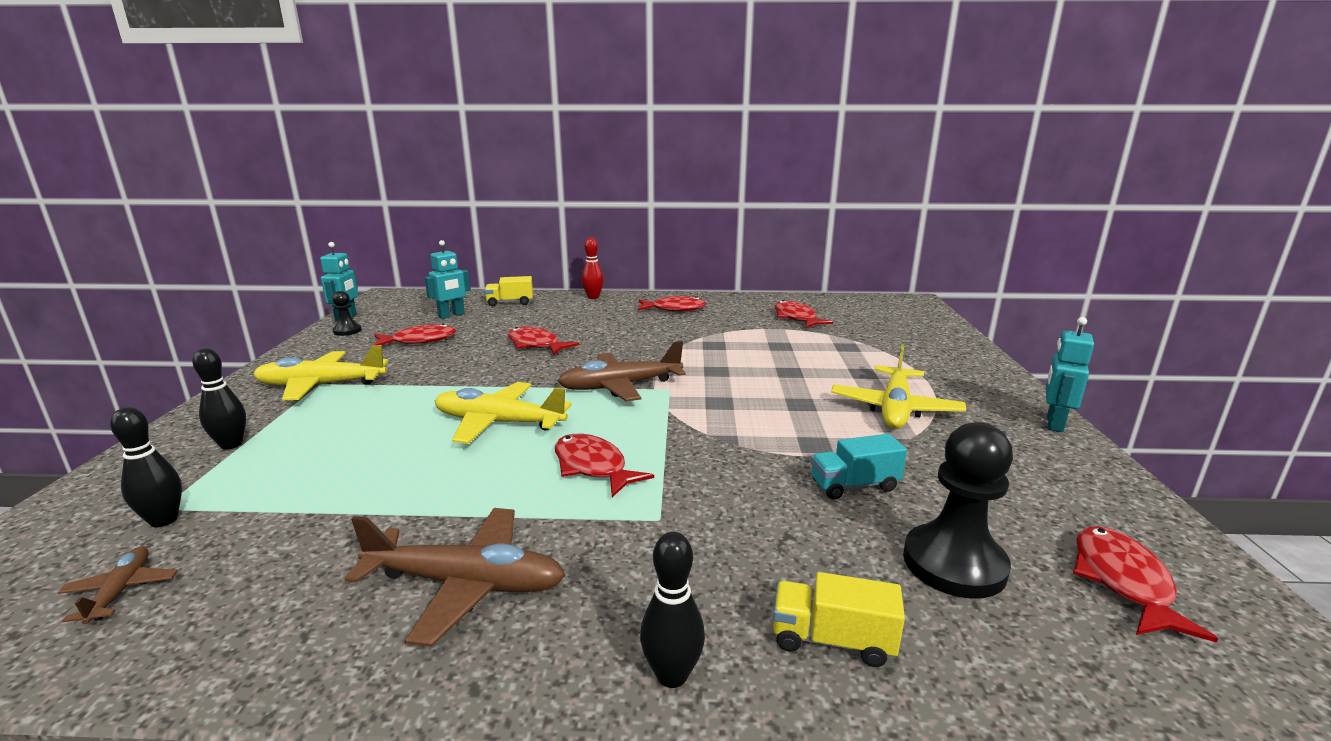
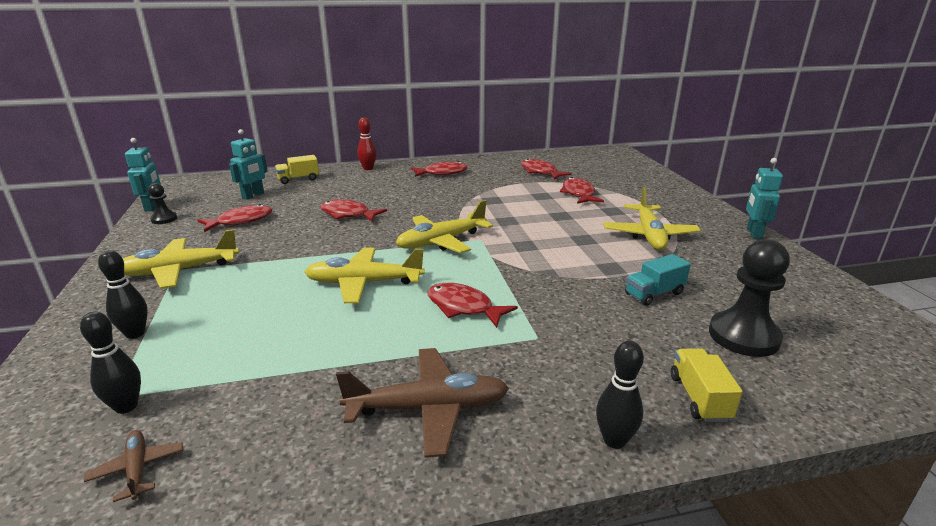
camera: 15 degrees left, 5 degrees up
brown plane [558,341,686,401] -> yellow plane [396,200,493,253]
yellow truck [773,572,905,667] -> yellow truck turned 90 degrees clockwise [671,348,743,422]
red fish [1073,526,1218,643] -> red fish moved to [560,177,604,204]

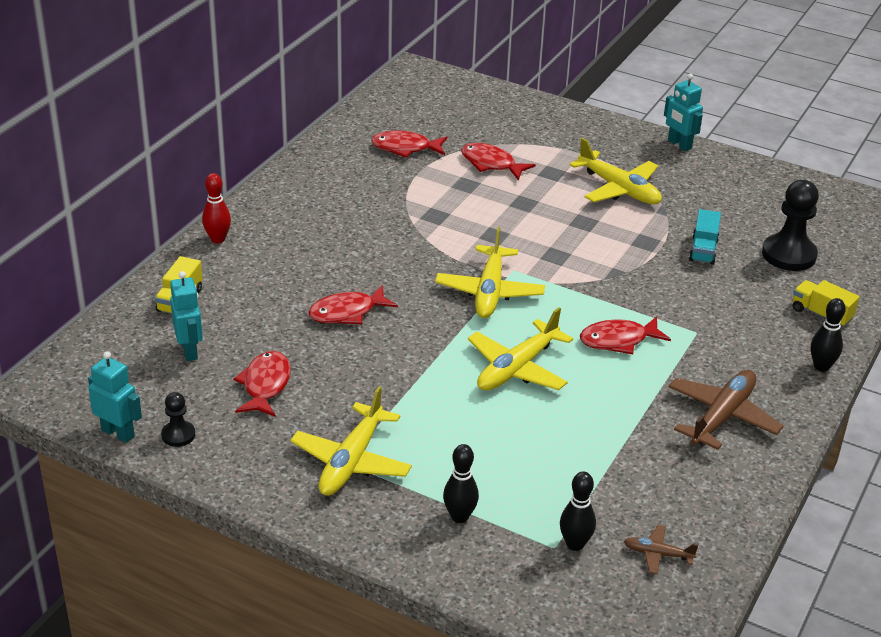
camera: 50 degrees left, 10 degrees up
red fish [411,161,468,177] -> none

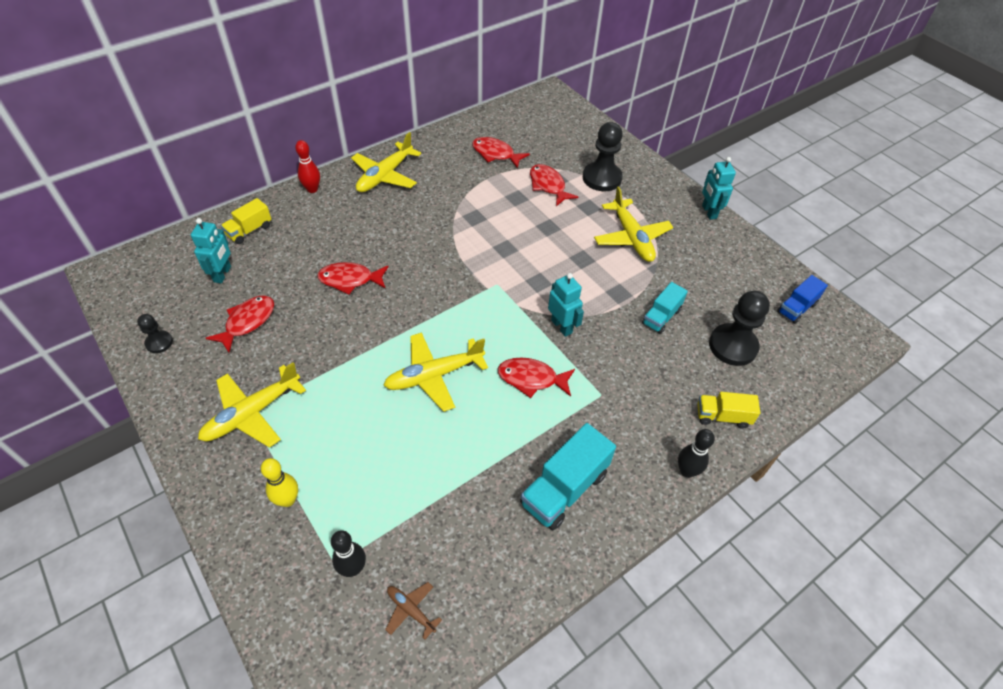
camera: 25 degrees right, 15 degrees up
turquoise robot [88,351,142,443] -> turquoise robot moved to [548,273,584,337]
yellow plane [435,227,545,318] -> yellow plane moved to [351,132,421,192]
black bowling pin [443,444,479,523] -> yellow bowling pin [261,458,298,507]
brown plane [669,370,784,450] -> turquoise truck [520,423,616,530]
yellow truck [793,280,860,327] -> yellow truck turned 60 degrees counterclockwise [697,392,760,429]
none -> black pawn [583,122,623,191]
none -> blue truck [777,275,828,324]

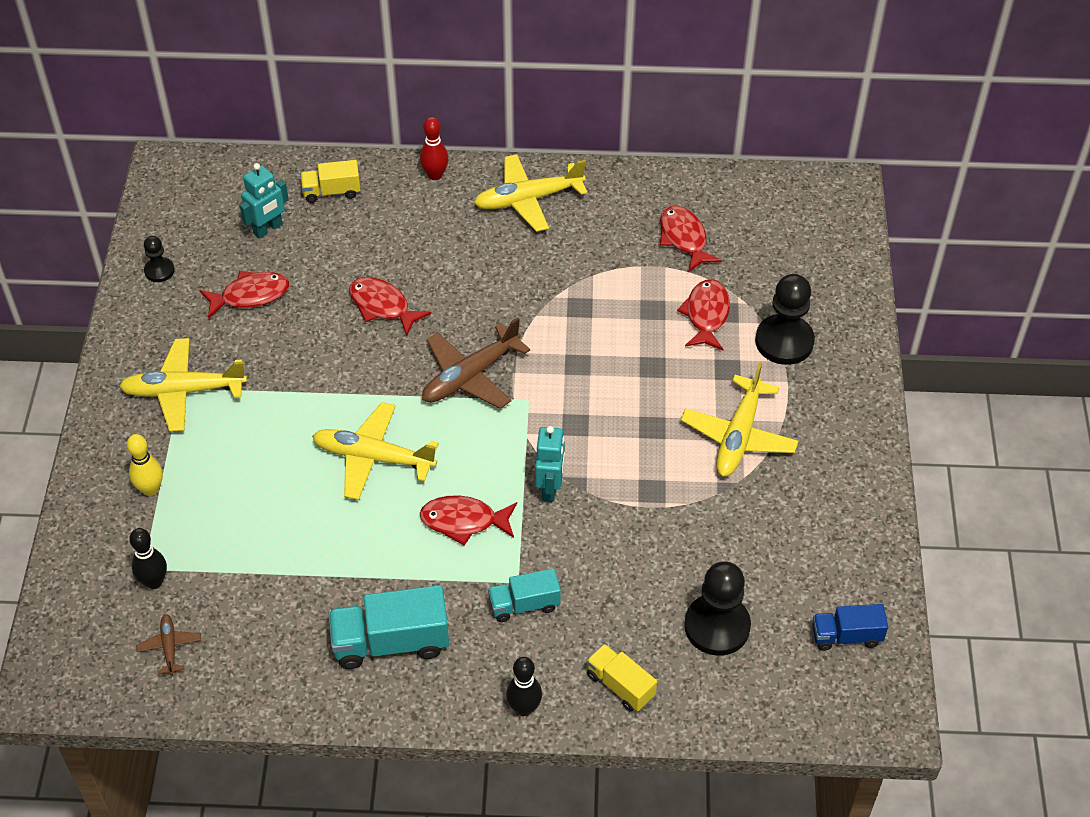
camera: 40 degrees right, 0 degrees up
red fish [498,357,575,398] -> red fish turned 45 degrees counterclockwise [420,495,517,546]
turquoise truck [642,282,688,334] -> turquoise truck moved to [488,568,561,622]
turquoise robot [702,157,736,220] -> none
none -> brown plane [422,318,530,409]

